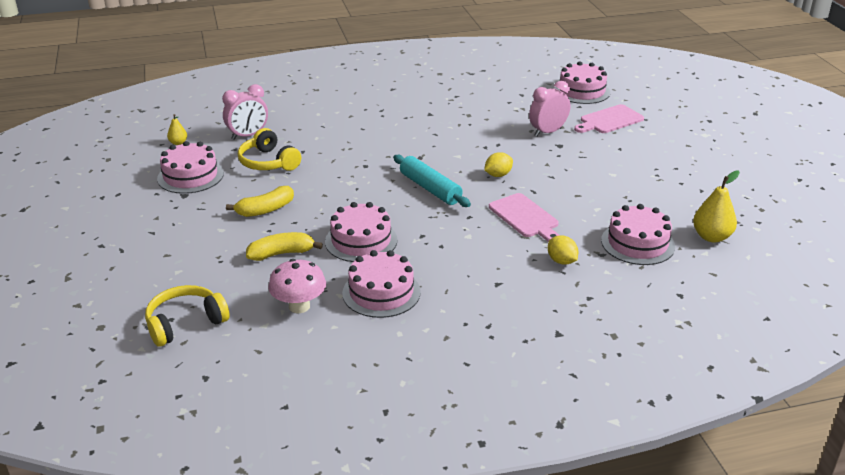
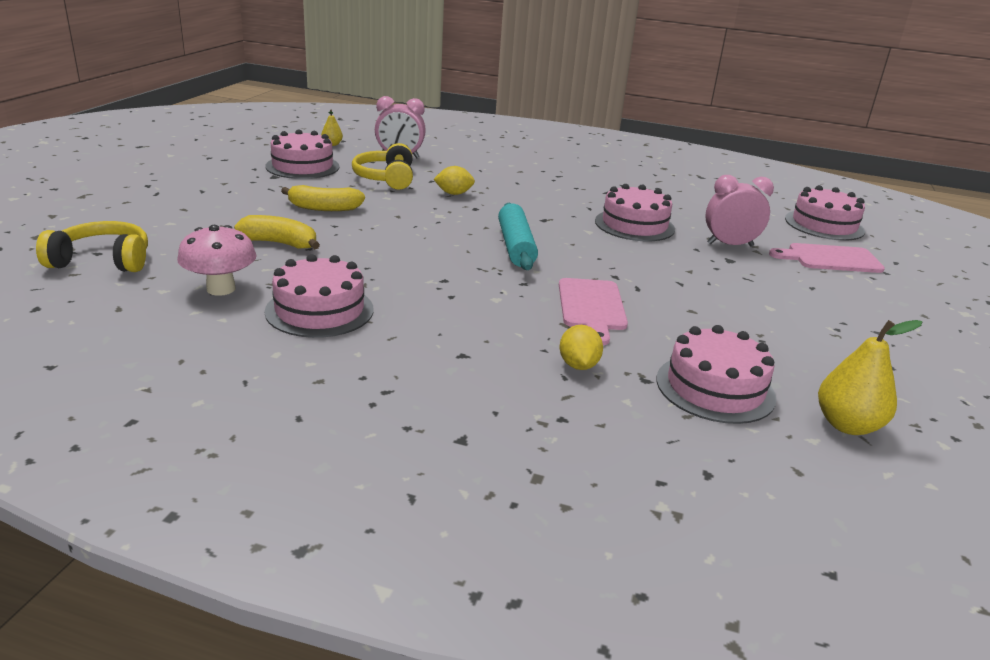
camera: 30 degrees right, 5 degrees down
pink cake [325,202,398,262] -> pink cake moved to [595,184,675,241]
yellow lemon [484,152,513,177] -> yellow lemon moved to [434,166,475,195]

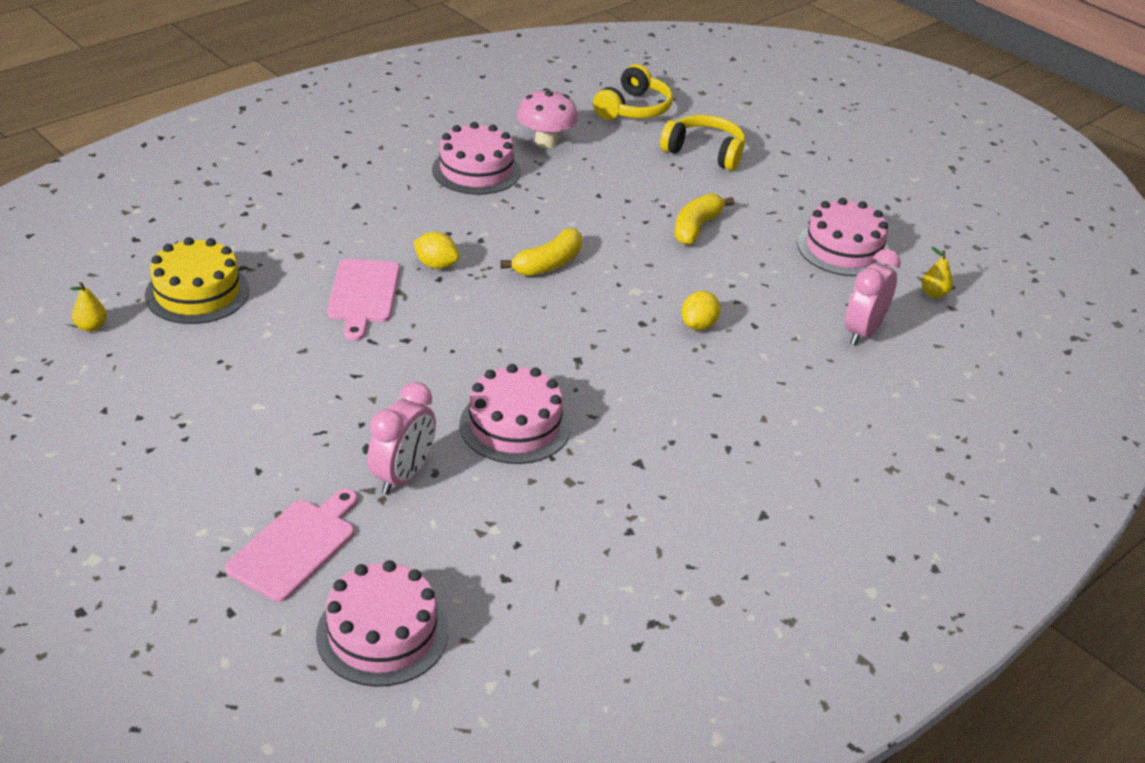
camera: 120 degrees right, 10 degrees up
yellow banana [234,215,320,249] -> yellow banana moved to [500,228,582,276]
yellow headphones [352,143,413,190] -> yellow headphones moved to [660,115,745,171]
turquoise rolling pin [498,203,538,270] -> none
pink cutting board [559,278,628,345] -> pink cutting board turned 120 degrees counterclockwise [327,259,400,341]
yellow lemon [560,325,603,370] -> yellow lemon moved to [413,232,459,269]
pink cake [657,325,776,424] -> yellow cake [145,237,249,324]
yellow pear [818,320,922,435] -> yellow pear [70,282,107,332], size x0.55

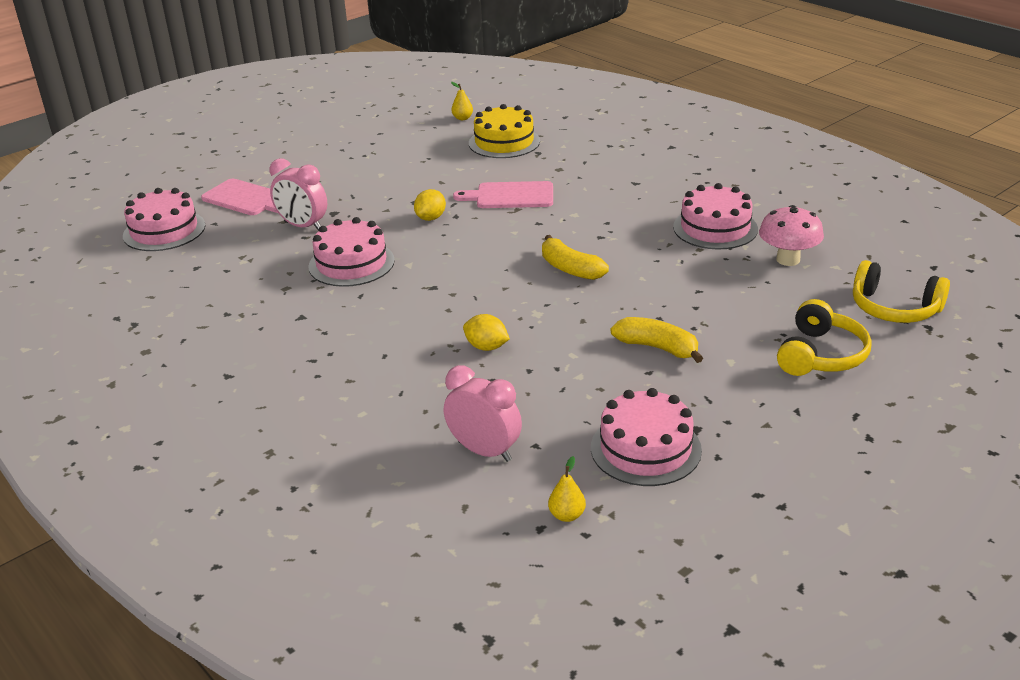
camera: 95 degrees right, 5 degrees down
yellow lemon [413,232,459,269] -> yellow lemon moved to [414,189,446,221]

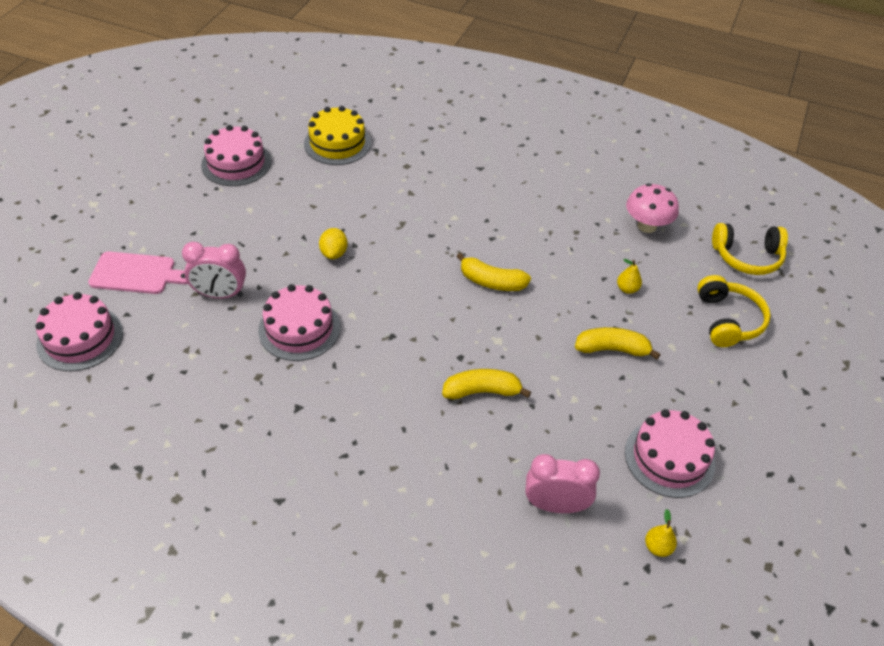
camera: 30 degrees left, 15 degrees up
yellow pear [451,82,473,120] -> yellow pear moved to [617,259,642,294]
pink cutting board [453,181,553,208] -> none
yellow lemon [463,314,510,351] -> yellow banana [442,369,531,399]
pink cake [673,183,758,249] -> pink cake moved to [201,125,271,186]

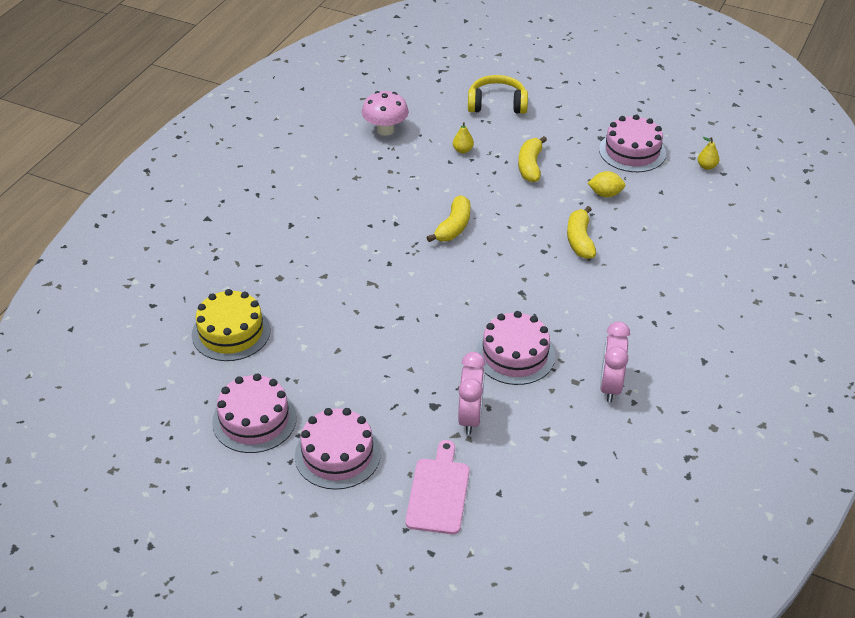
camera: 85 degrees left, 5 degrees down
pink cake [36,292,123,371] -> pink cake moved to [295,408,381,490]
yellow lemon [319,228,348,259] -> yellow lemon moved to [588,171,626,197]
pink clock [525,454,600,513] -> pink clock moved to [600,322,630,402]
yellow headphones [712,223,788,275] -> none

